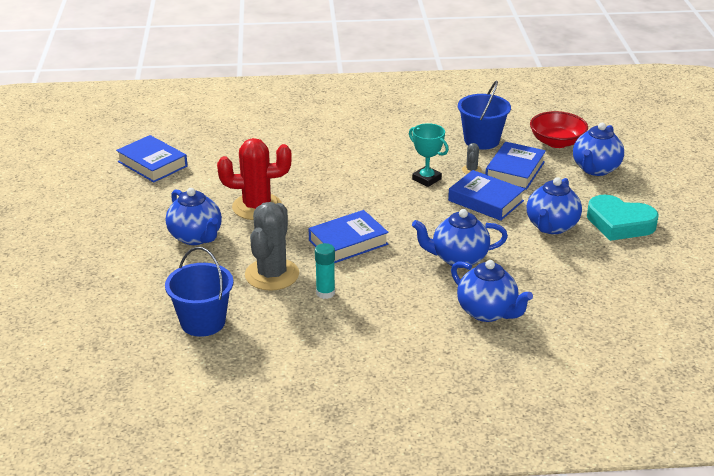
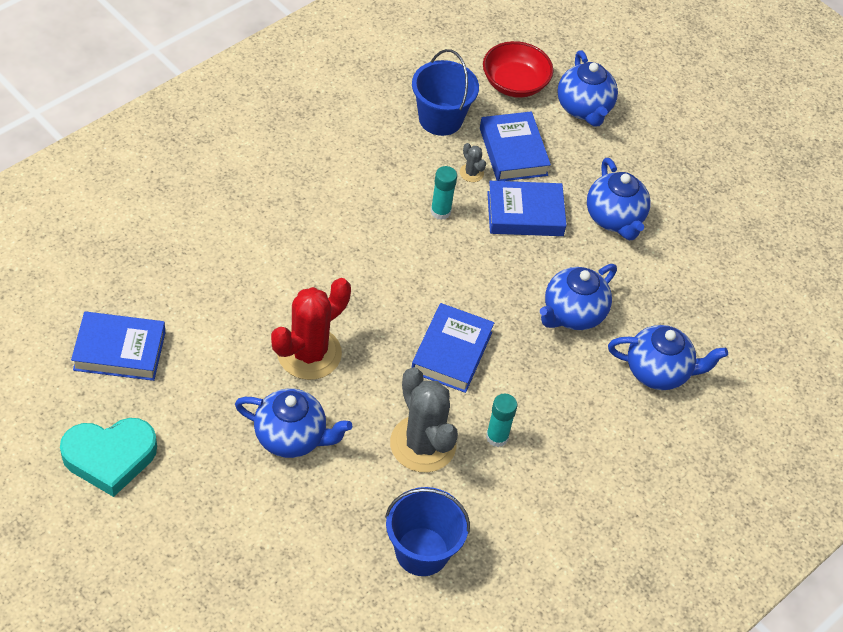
camera: 45 degrees left, 20 degrees up
turquoise trophy [409,123,449,187] -> turquoise glue stick [431,166,457,220]
turquoise heart [587,195,659,241] -> turquoise heart moved to [60,418,157,497]

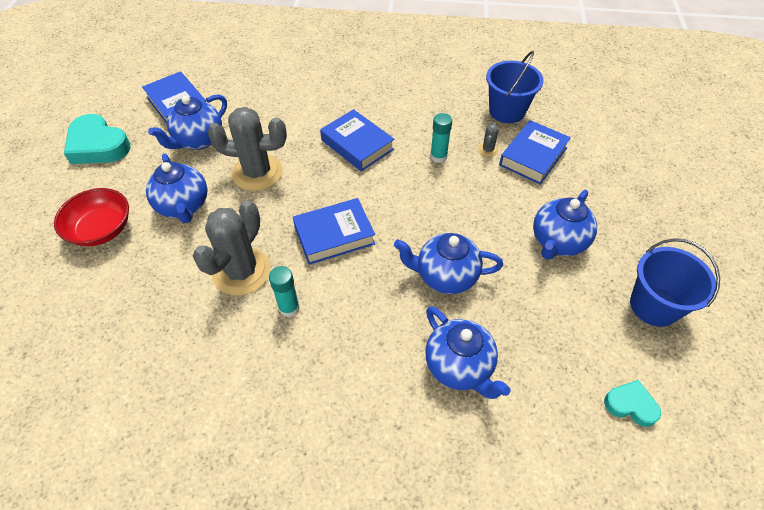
camera: 55 degrees right, 0 degrees up
red cactus [271,278,351,380] -> grey cactus [207,107,287,191]
blue bucket [385,487,470,576] -> blue bucket moved to [630,238,720,327]
red bowl [483,41,553,98] -> red bowl moved to [54,188,129,246]
blue book [487,181,567,236] -> blue book moved to [320,109,395,171]
blue teapot [557,50,618,127] -> blue teapot moved to [148,94,227,150]
none -> turquoise heart [604,380,661,427]

